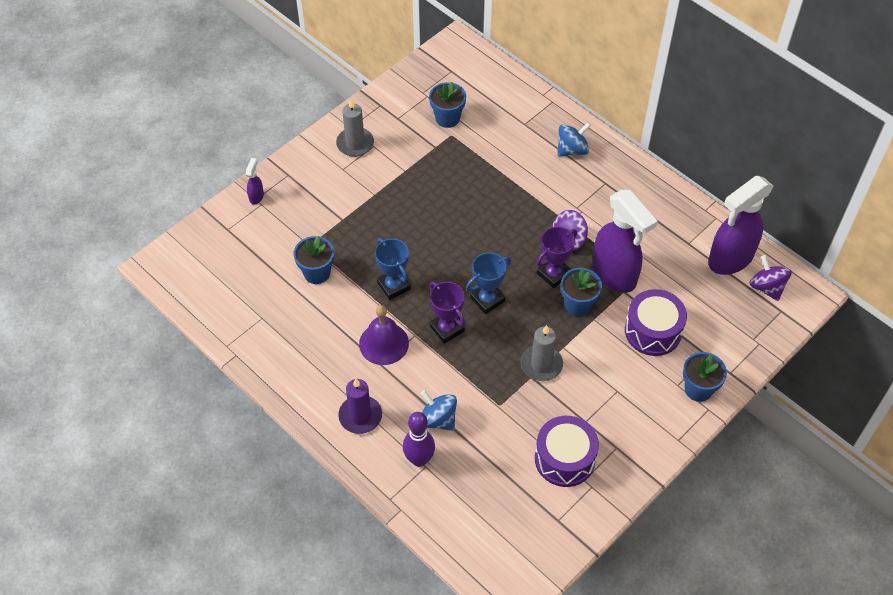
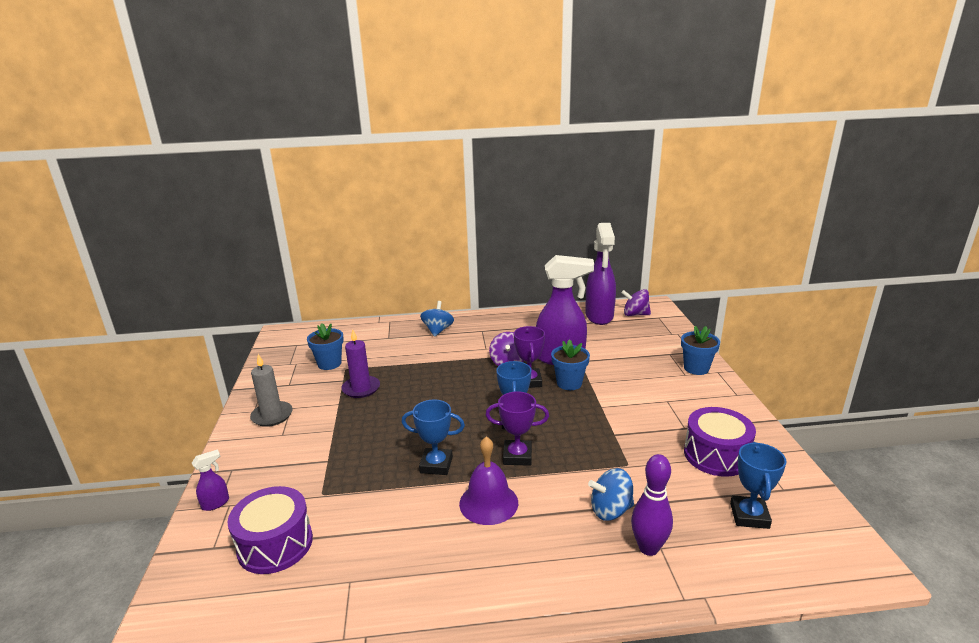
camera: 50 degrees left, 30 degrees down
purple spray bottle [246,158,264,204] -> purple spray bottle turned 90 degrees clockwise [192,449,229,511]
blue flower pot [294,236,334,284] -> none
purple candle [338,379,382,434] -> purple candle moved to [341,329,380,398]
grey candle [520,325,563,381] -> none
purple drum [625,289,687,356] -> purple drum moved to [228,486,313,574]
none -> blue trophy [730,442,787,529]

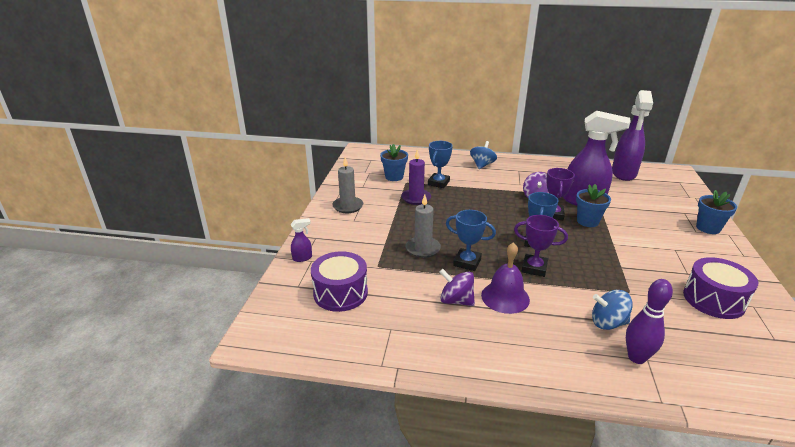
camera: 15 degrees right, 5 degrees up
purple spinning top [621,289,651,316] -> purple spinning top moved to [439,269,475,306]
blue trophy [730,442,787,529] -> blue trophy moved to [428,141,453,188]
none -> grey candle [406,195,441,258]

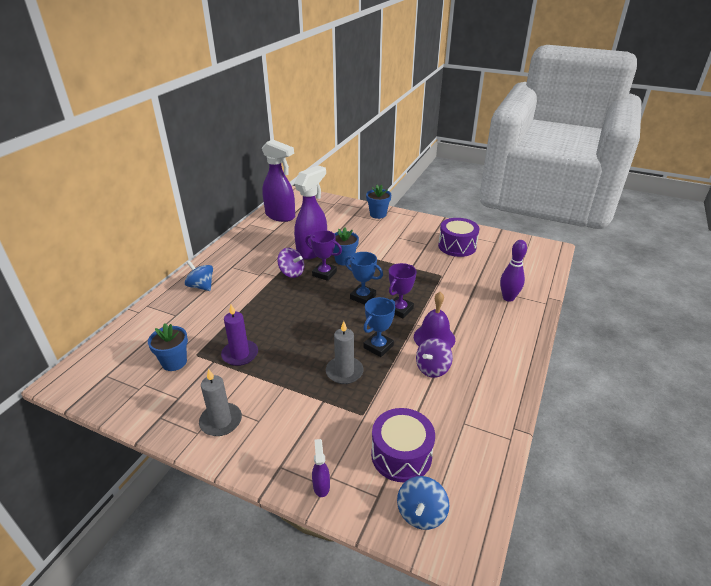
camera: 75 degrees left, 5 degrees up
blue trophy [428,141,453,188] -> none
blue spinning top [592,290,633,330] -> blue spinning top moved to [397,476,449,530]

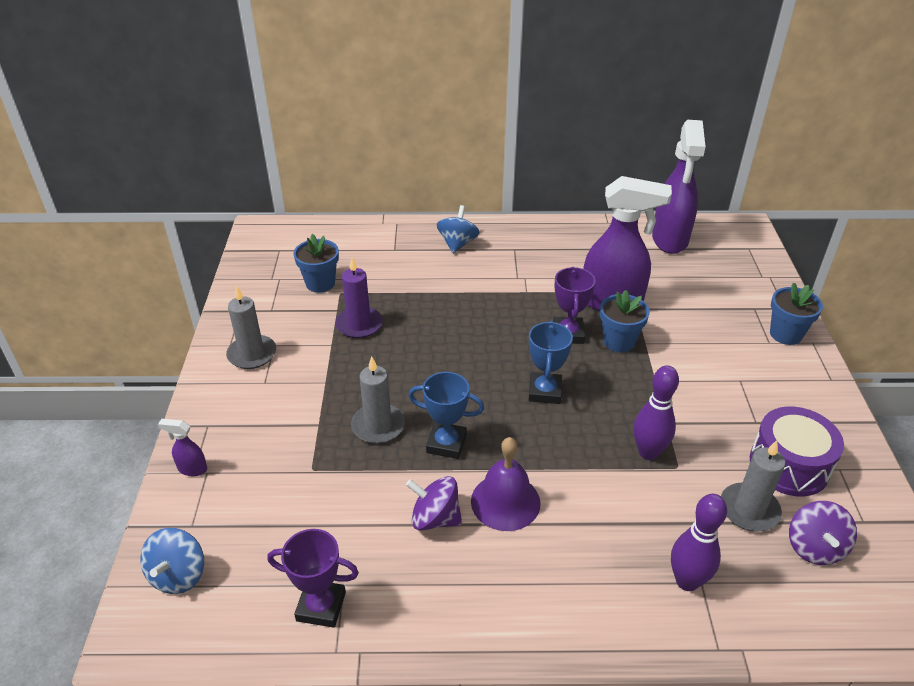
camera: 65 degrees right, 5 degrees up
purple spinning top [277,248,304,278] -> purple spinning top moved to [789,501,857,565]
purple spray bottle [312,439,330,497] -> purple spray bottle turned 135 degrees counterclockwise [158,419,207,476]
purple drum [371,408,435,482] -> none
purple trophy [389,263,416,319] -> purple trophy moved to [267,529,359,628]
blue spinning top [397,476,449,530] -> blue spinning top turned 75 degrees counterclockwise [140,528,204,594]
none -> purple bowling pin [634,365,679,460]
none -> grey candle [721,440,786,531]

